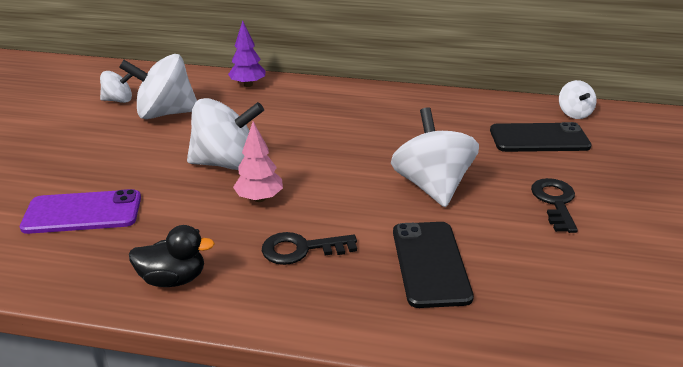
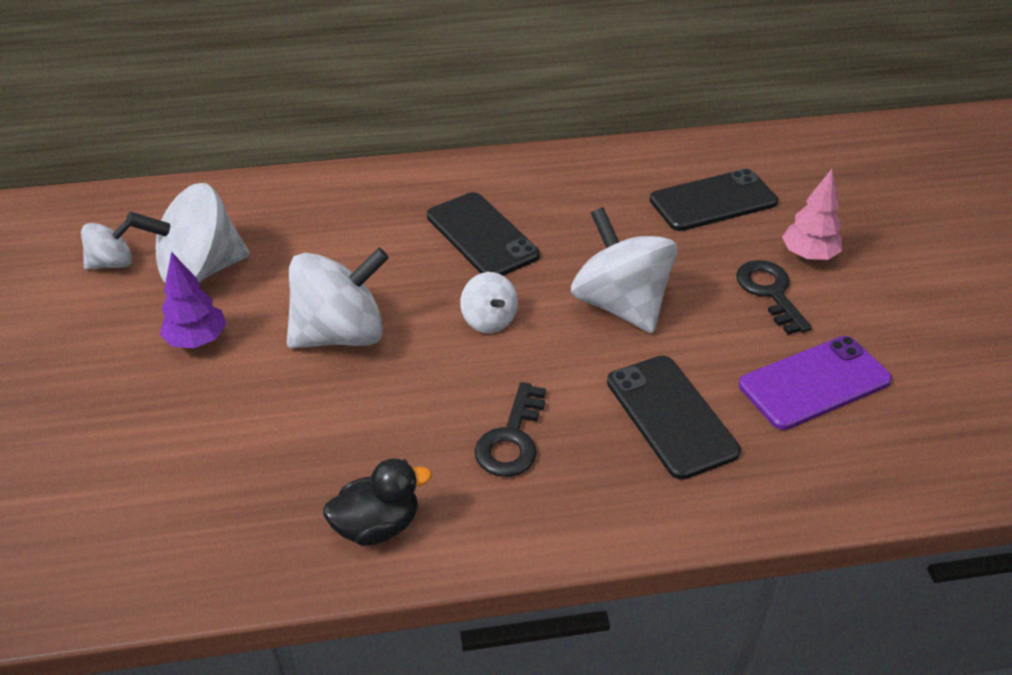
camera: 20 degrees left, 10 degrees up
purple phone [20,189,141,234] -> purple phone moved to [739,336,892,430]
purple tree [228,20,266,87] -> purple tree moved to [160,252,226,348]
pink tree [233,121,283,202] -> pink tree moved to [782,169,842,261]
black key [262,232,357,265] -> black key turned 45 degrees counterclockwise [475,382,546,477]
white spinning top [559,80,596,119] -> white spinning top moved to [460,272,518,333]
none -> black phone [427,192,540,276]

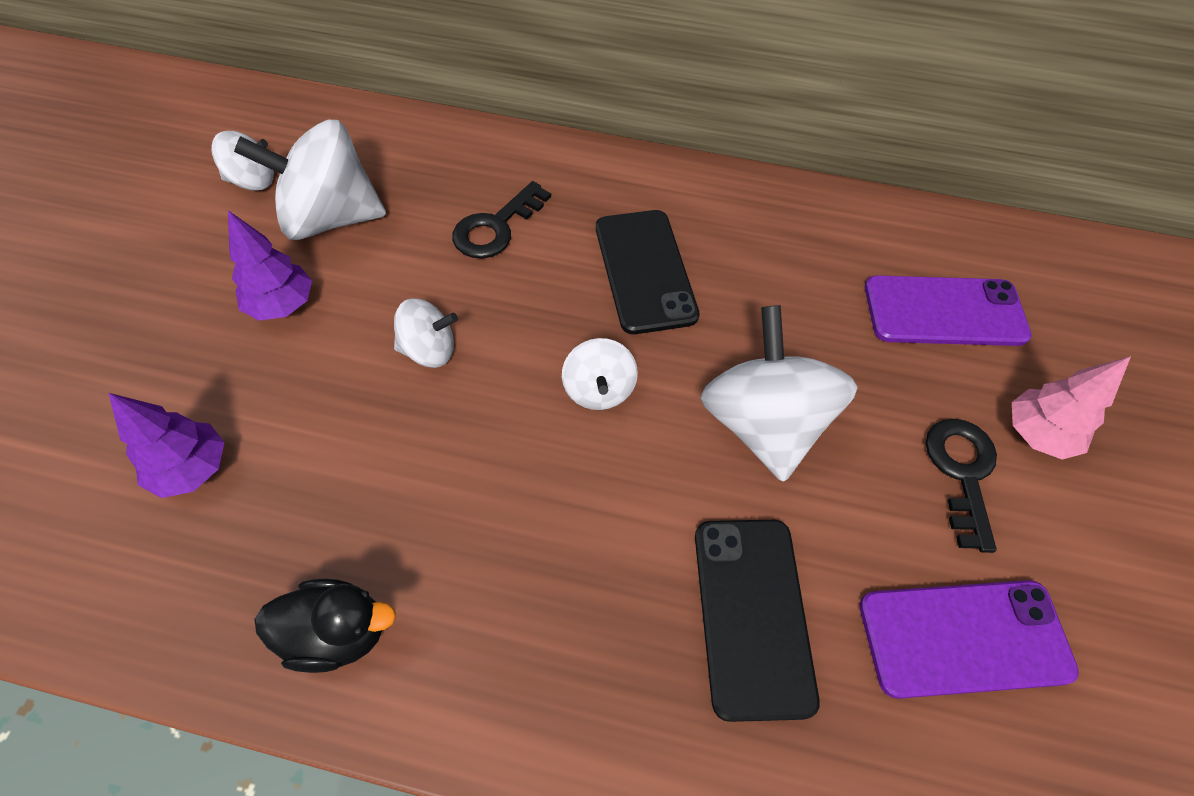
camera: 20 degrees right, 15 degrees up
white spinning top [287,248,389,348] -> white spinning top [394,299,458,368], size x0.53
black key [475,382,546,477] -> black key moved to [452,181,551,259]
black phone [650,169,778,231] -> purple phone [865,275,1032,346]
none -> purple tree [109,393,225,498]

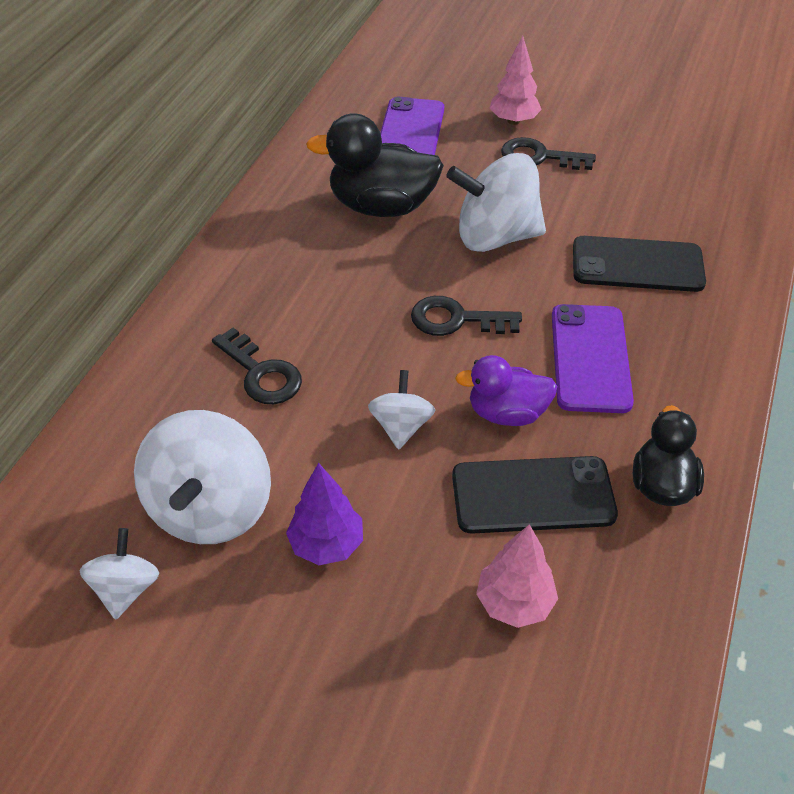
camera: 80 degrees left, 10 degrees down
purple tree [109,393,225,498] -> pink tree [476,524,558,628]
white spinning top [562,338,638,410] -> black key [411,296,522,336]
black phone [596,210,700,334] -> black phone moved to [452,456,618,534]
purple phone [860,580,1079,699] -> purple phone moved to [552,304,634,413]
none -> black duck [306,113,444,217]
none -> purple duck [455,355,557,426]

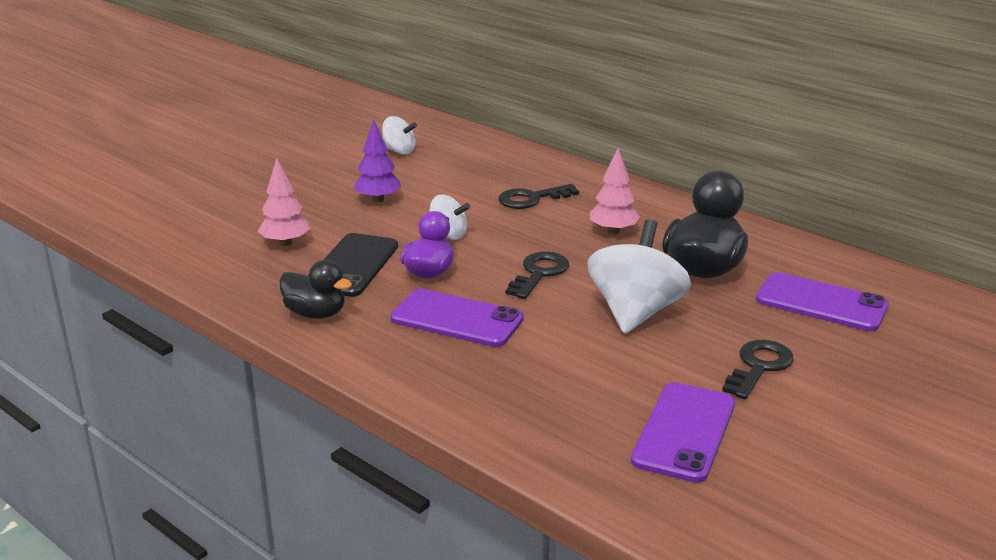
camera: 110 degrees right, 20 degrees down
white spinning top [134,410,271,544] -> none
pink tree [489,36,542,125] -> pink tree moved to [590,148,640,234]
black phone [573,236,706,292] -> none
none -> purple phone [631,382,735,483]

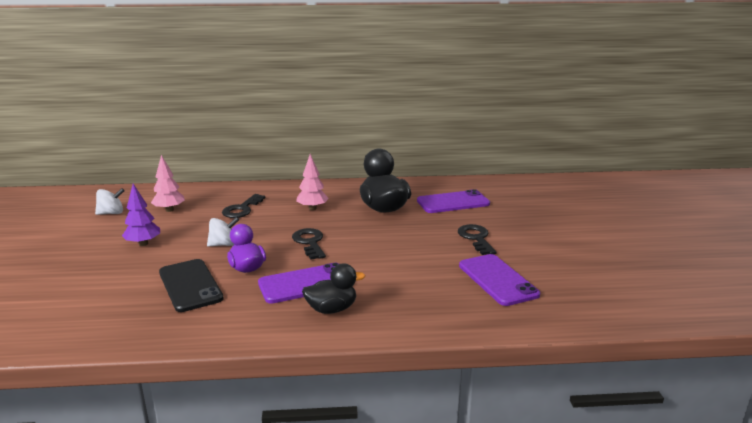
camera: 45 degrees left, 5 degrees down
pink tree [258,158,310,246] -> pink tree moved to [151,155,185,212]
black duck [279,260,352,319] -> black duck moved to [302,263,365,314]
white spinning top [587,219,691,334] -> none

